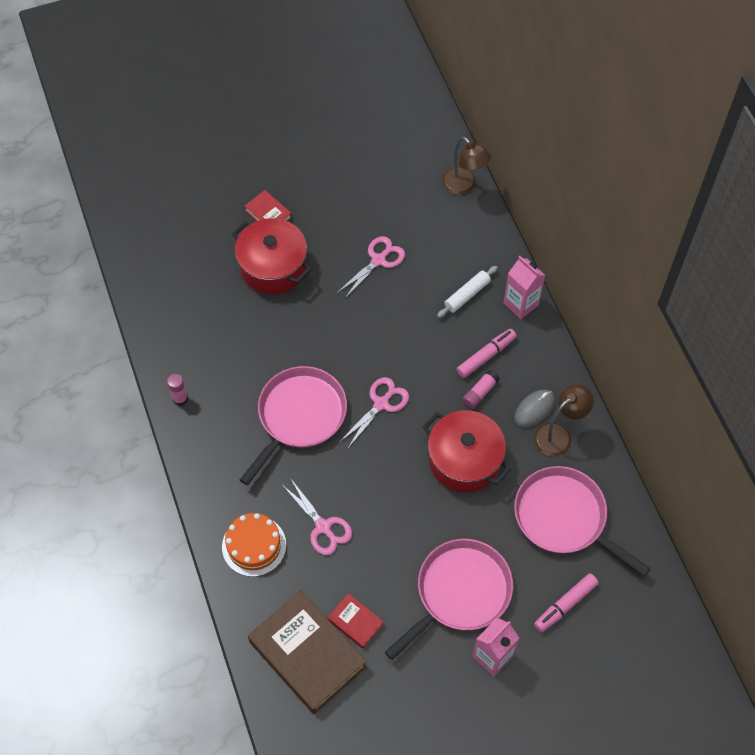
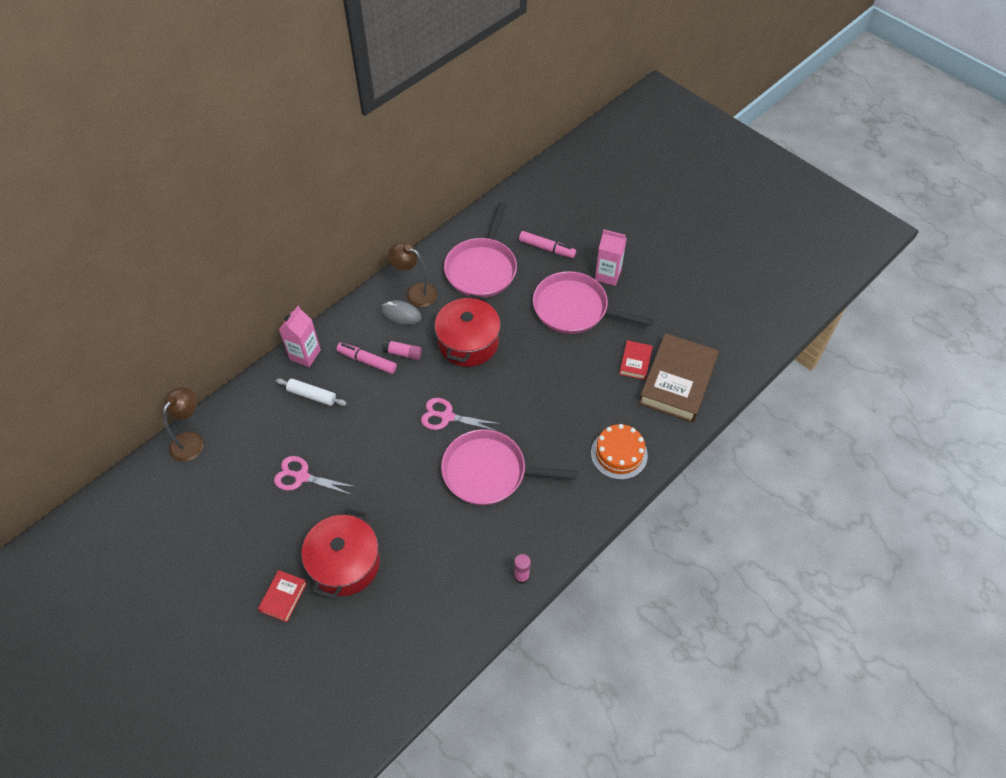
camera: 115 degrees left, 5 degrees down
pink scissors [282,479,352,555] -> none

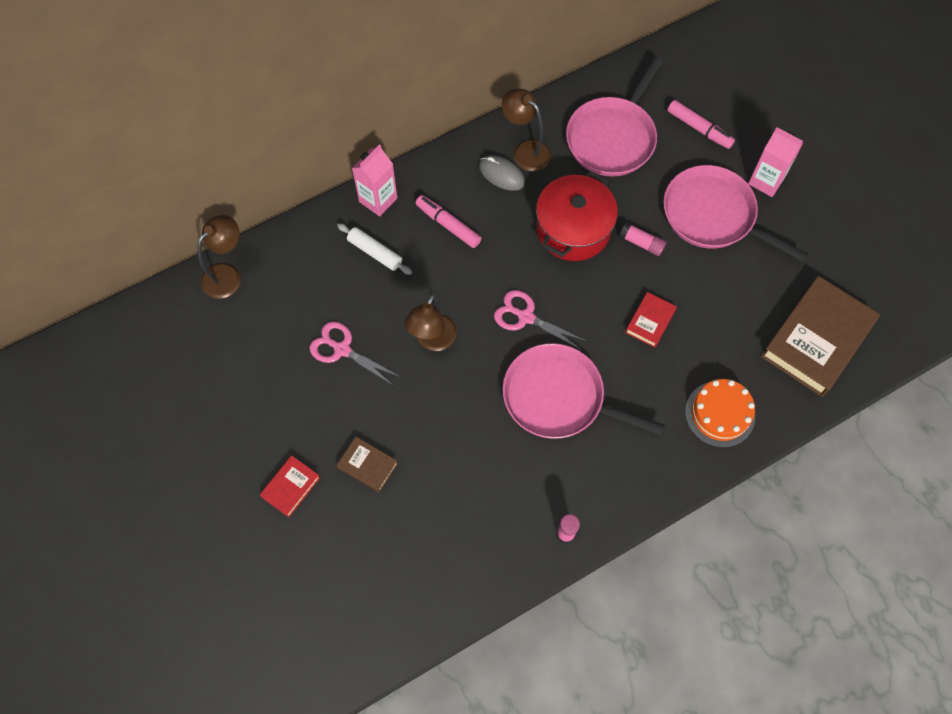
camera: 15 degrees right, 10 degrees up
red pot [301,508,380,599] -> brown book [337,437,398,493]
pink glue stick [383,340,422,360] -> pink glue stick moved to [619,222,666,256]
red book [619,340,653,380] -> red book moved to [625,292,677,348]
none -> brown lamp [404,294,457,351]

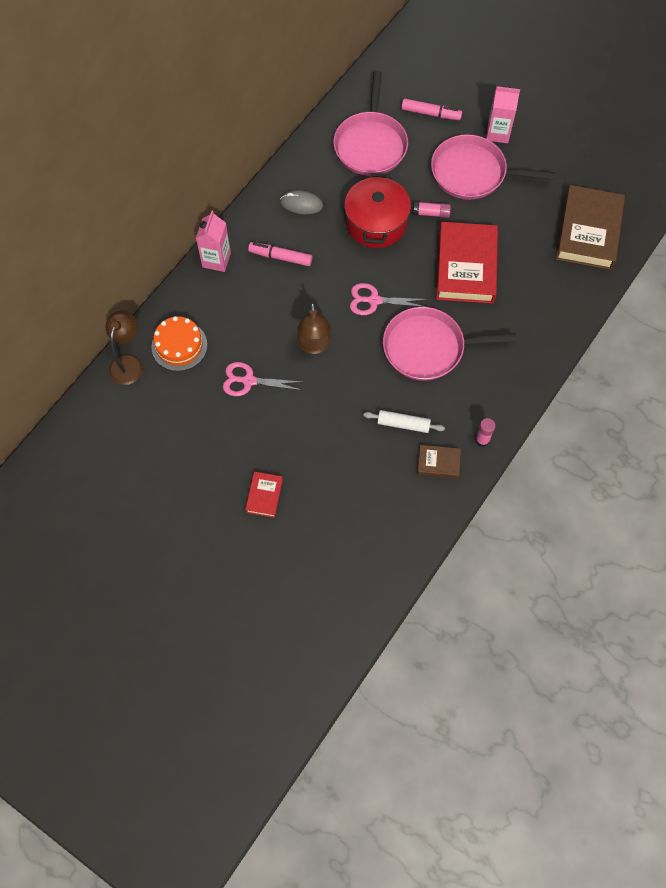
camera: 25 degrees left, 0 degrees up
white rolling pin [337,223,412,275] -> white rolling pin moved to [363,410,445,433]
brown book [337,437,398,493] -> brown book moved to [417,445,461,478]
brown lamp [502,88,551,172] -> none
red book [625,292,677,348] -> red book [436,222,498,304], size x2.13
orange cake [685,379,755,448] -> orange cake moved to [152,316,207,371]

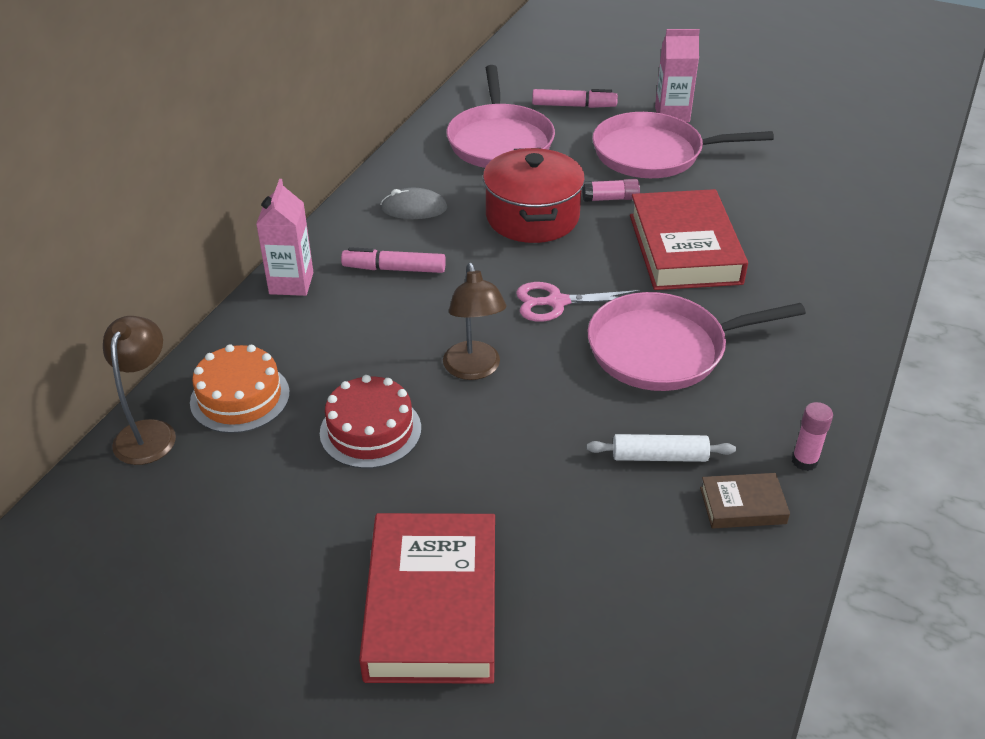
camera: 10 degrees left, 25 degrees down
pink scissors [223,362,301,396] -> red cake [320,375,421,469]
red book [245,471,283,518] -> red book [359,513,495,684], size x2.13
brown book [556,185,625,270] -> none

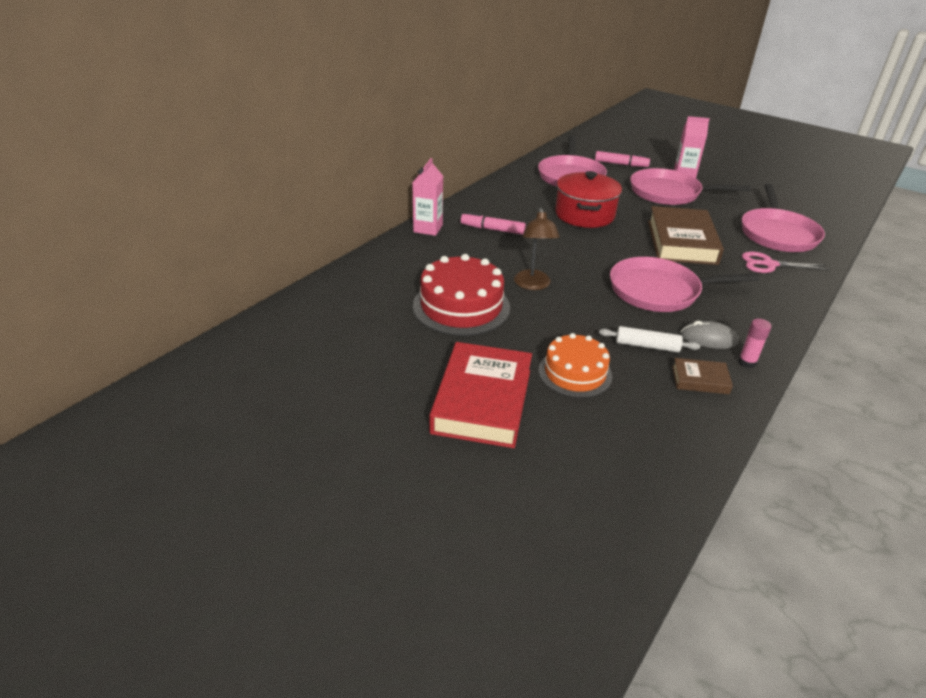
camera: 10 degrees right, 5 degrees down
brown lamp [103,316,176,465] -> none
orange cake [190,344,290,433] -> orange cake moved to [539,333,612,398]
red cake [320,375,421,469] -> red cake [413,254,510,336], size x1.50
grey mouse [380,188,448,219] -> grey mouse moved to [680,321,739,349]
pink scissors [516,282,641,322] -> pink scissors moved to [742,252,829,273]
pink glue stick [582,179,640,202] -> none
red book [630,189,748,290] -> brown book [648,206,724,265]
none -> pink pan [742,184,825,252]

